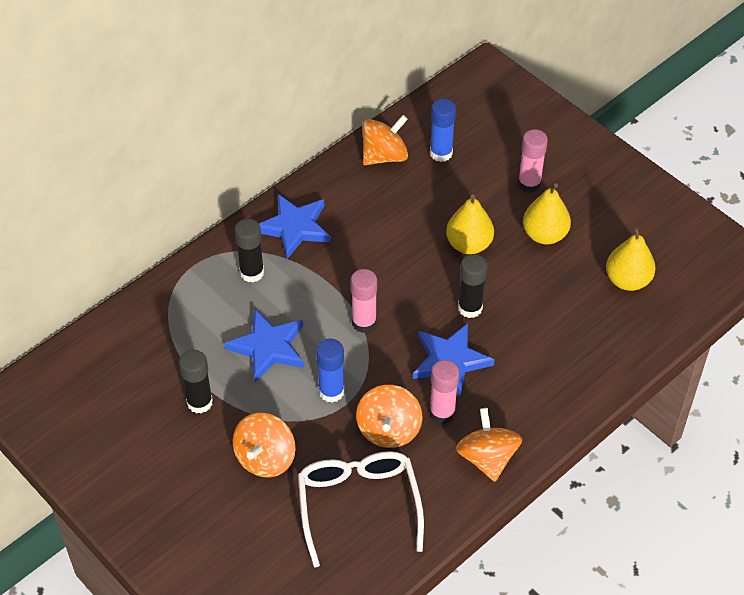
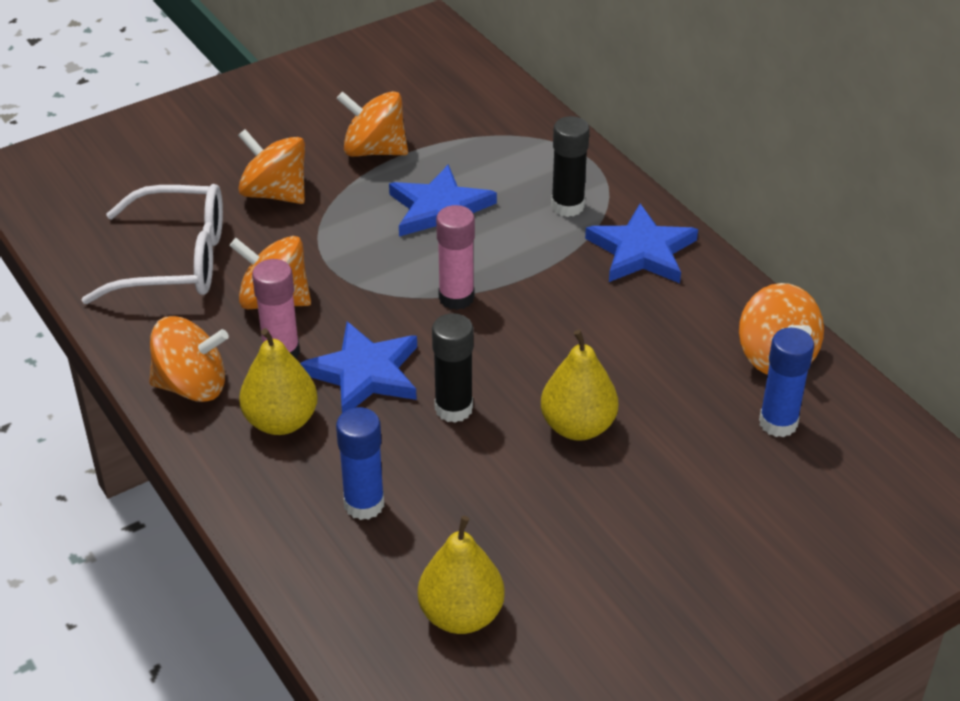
camera: 100 degrees right, 10 degrees down
black glue stick [179,350,213,414] -> orange spinning top [336,91,408,157]
blue glue stick [316,339,345,403] -> blue glue stick moved to [336,407,384,520]
pink glue stick [518,129,548,193] -> none
yellow pear [523,183,571,244] -> yellow pear moved to [239,328,318,435]

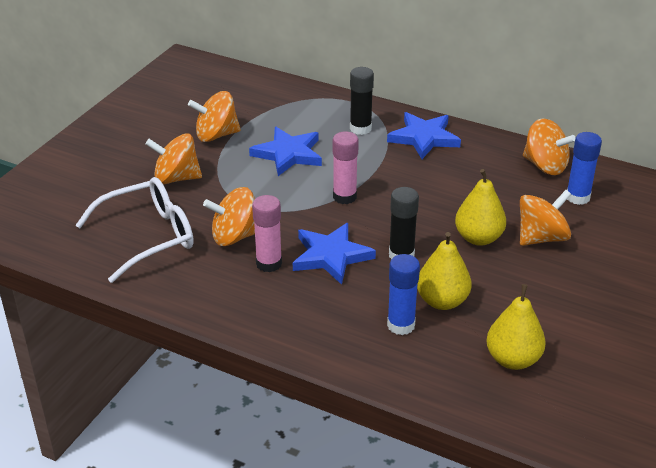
camera: 30 degrees left, 5 degrees down
orange spinning top [149,316,229,402] -> orange spinning top moved to [520,190,571,246]
yellow pear [239,328,318,435] -> yellow pear moved to [417,232,472,310]

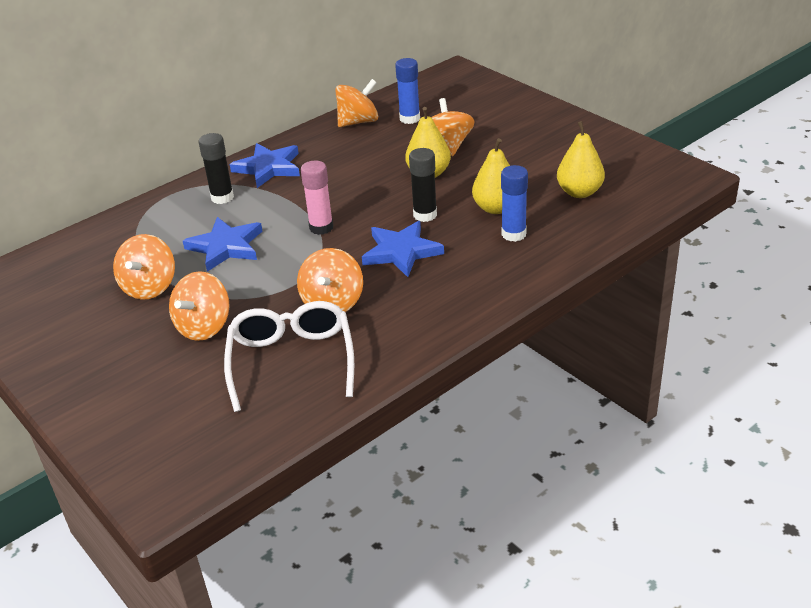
camera: 65 degrees left, 0 degrees up
pink glue stick [252,195,282,272] -> none

